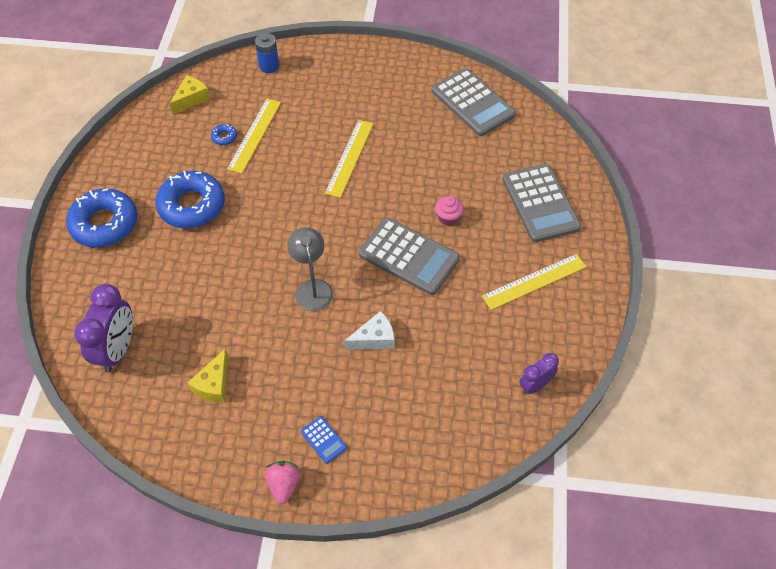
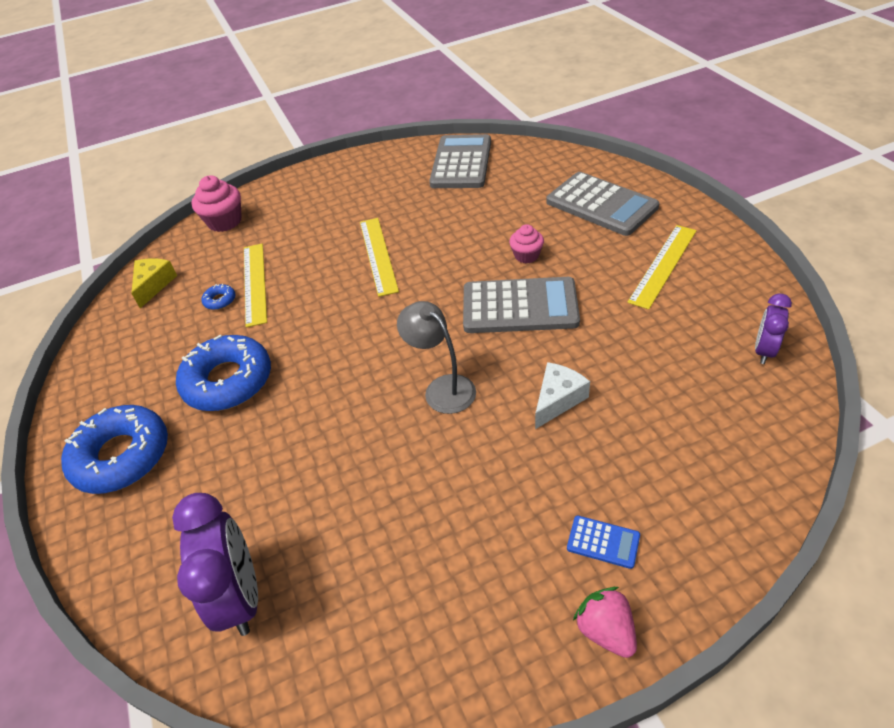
camera: 25 degrees left, 10 degrees down
yellow cheese [188,348,229,403] -> none
blue battery [255,33,279,73] -> pink cupcake [191,175,242,232]
grey calculator [432,68,516,136] -> grey calculator turned 105 degrees counterclockwise [429,134,491,188]

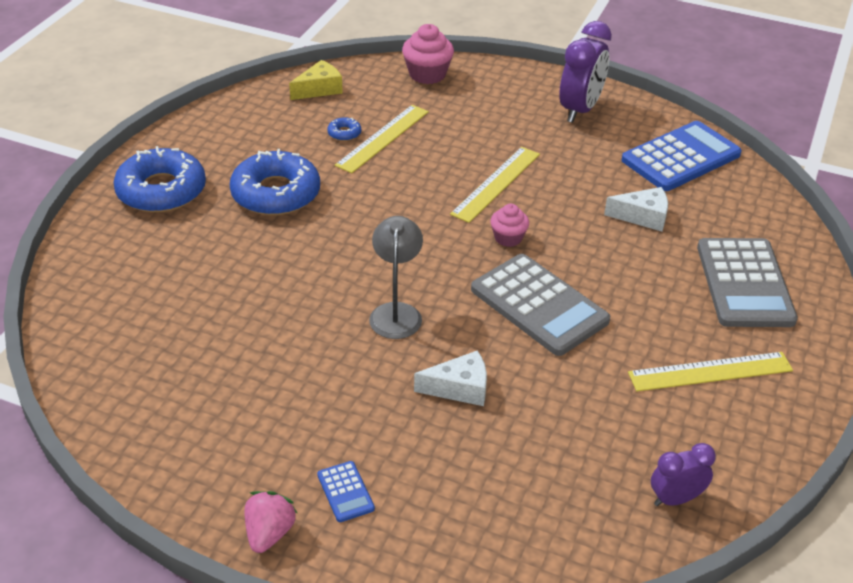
camera: 40 degrees right, 5 degrees down
purple clock [172,493,258,636] -> purple clock moved to [560,21,612,123]
grey calculator [429,134,491,188] -> blue calculator [622,121,742,191]
pink cupcake [509,224,544,263] -> pink cupcake moved to [490,204,529,247]
none -> white cheese [604,187,668,231]

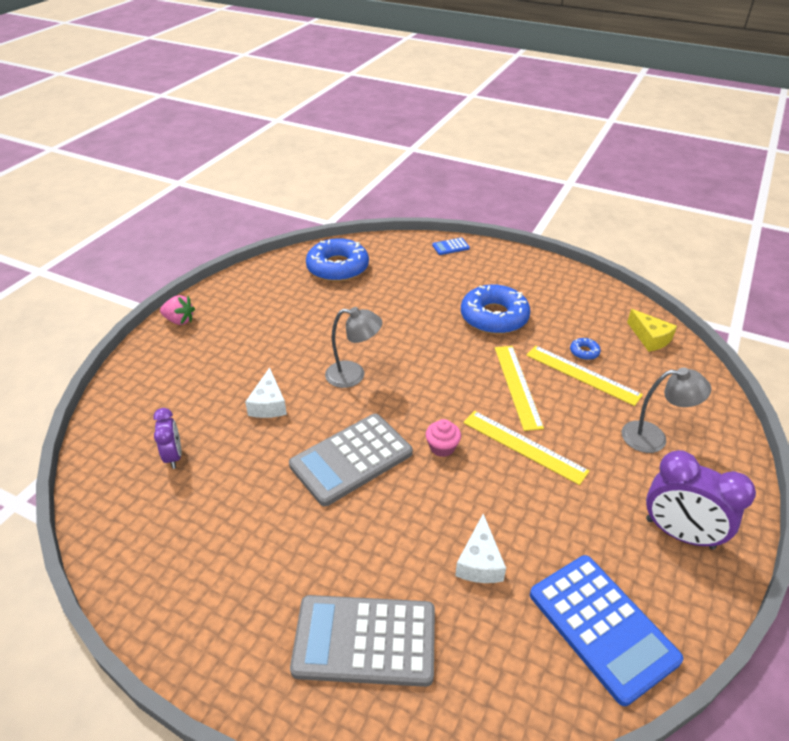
camera: 95 degrees right, 0 degrees up
blue donut [114,146,206,213] -> blue donut moved to [306,238,369,282]
blue calculator [317,461,375,522] -> blue calculator moved to [432,238,470,255]
pink cupcake [402,24,454,84] -> none
yellow ruler [628,352,793,391] -> yellow ruler moved to [495,346,544,431]
purple clock [651,443,716,506] -> purple clock moved to [153,408,181,469]
none -> grey lamp [622,367,711,453]

